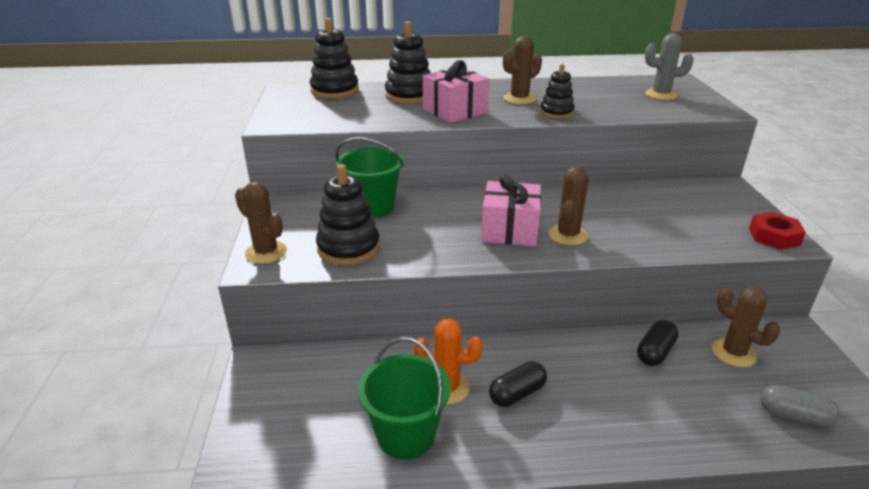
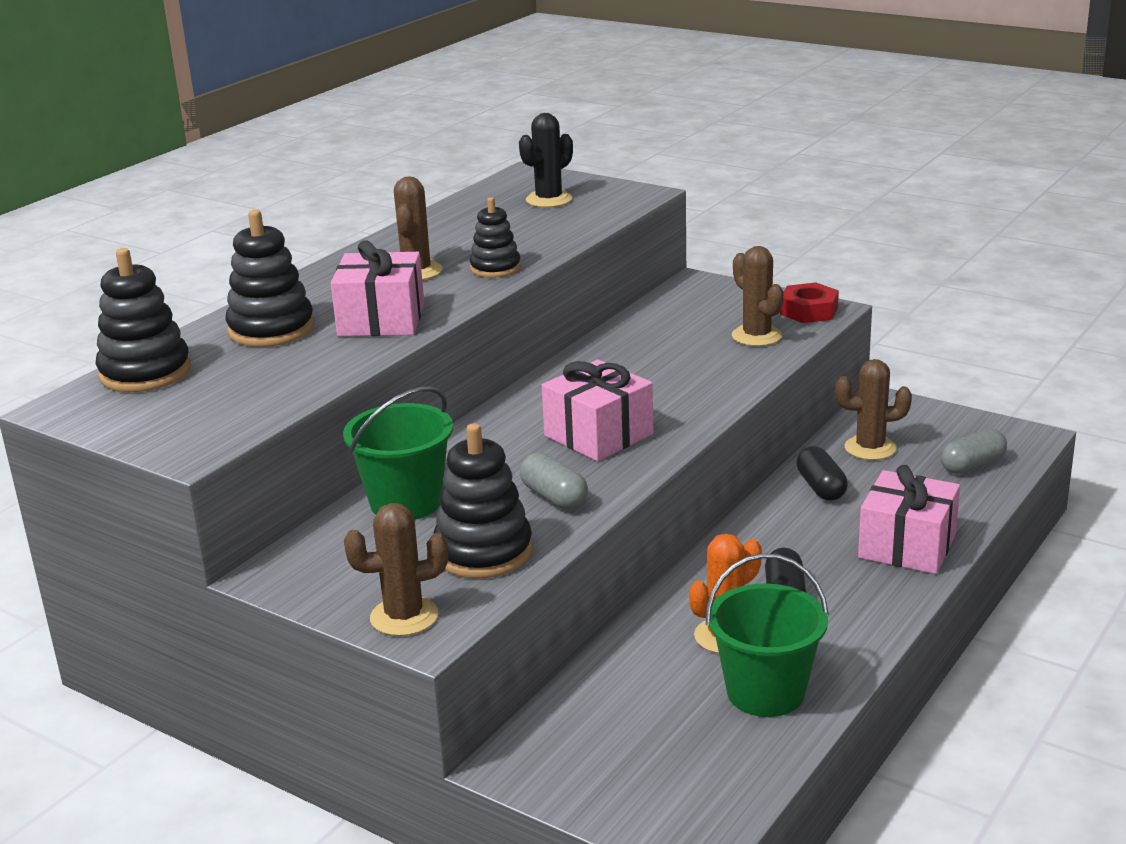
camera: 50 degrees left, 5 degrees down
brown cactus [548,167,589,245] -> brown cactus moved to [732,246,784,346]
grey cactus [645,33,694,100] -> black cactus [519,113,573,208]
none -> grey capsule [520,452,588,510]
none -> pink gift [858,465,960,574]

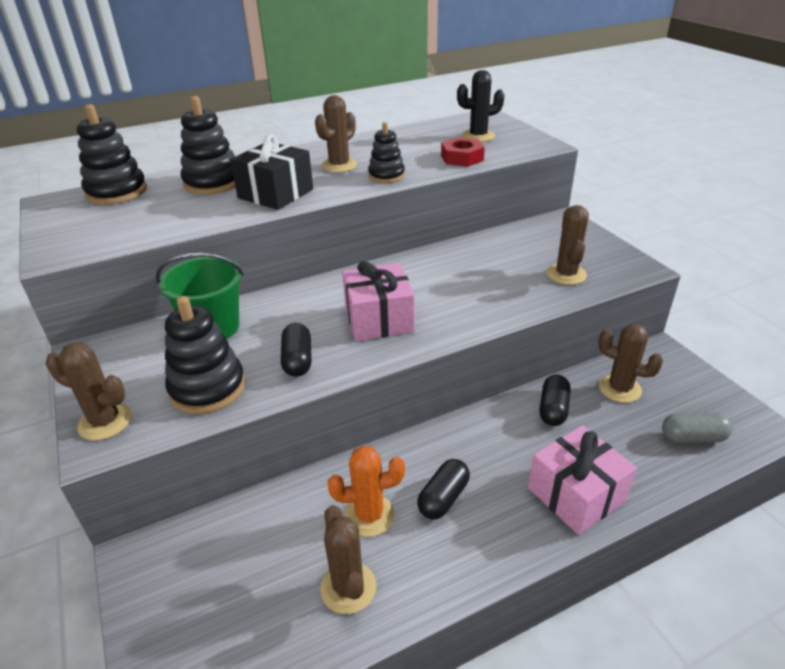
camera: 30 degrees right, 10 degrees up
pink gift [331,240,424,336] -> black gift [230,134,313,210]
grey capsule [520,452,588,510] -> black capsule [281,323,312,377]
green bucket [706,553,829,717] -> brown cactus [320,505,376,614]
red nut [780,282,839,323] -> red nut moved to [441,137,485,167]

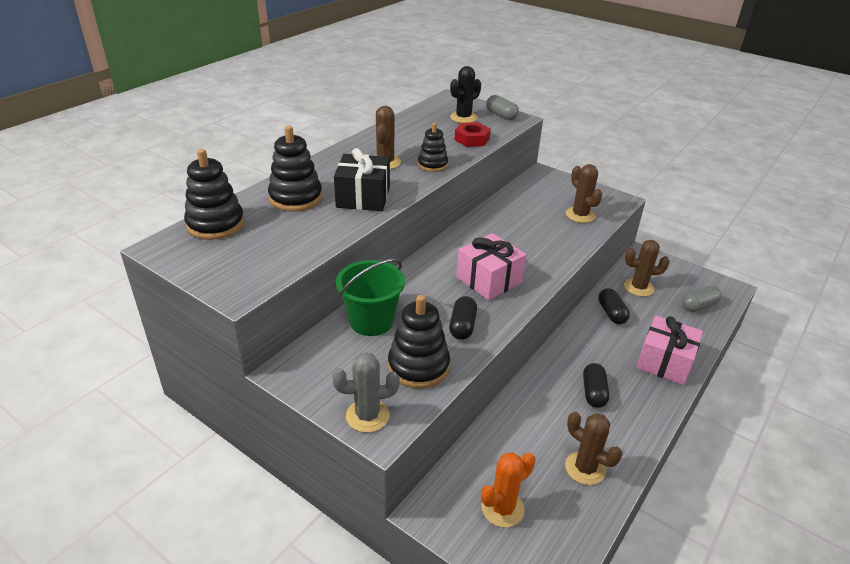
camera: 30 degrees left, 0 degrees up
brown cactus [46,342,132,440] -> grey cactus [332,353,400,433]
black capsule [281,323,312,377] -> black capsule turned 45 degrees clockwise [449,296,477,340]
orange cactus [328,446,405,537] -> orange cactus moved to [481,452,536,527]
none -> grey capsule [486,95,519,120]

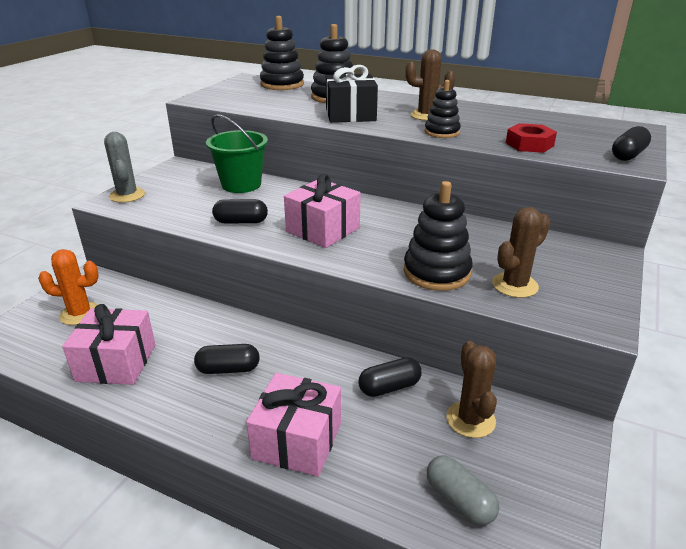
camera: 80 degrees right, 5 degrees down
black stacking toy [388,295,450,389] -> black stacking toy moved to [404,181,472,291]
black cactus [450,66,481,123] -> none
orange cactus [481,452,536,527] -> orange cactus turned 45 degrees counterclockwise [38,249,99,325]
grey capsule [486,95,519,120] -> black capsule [612,126,651,161]
brown cactus [565,412,622,485] -> pink gift [62,304,156,385]

